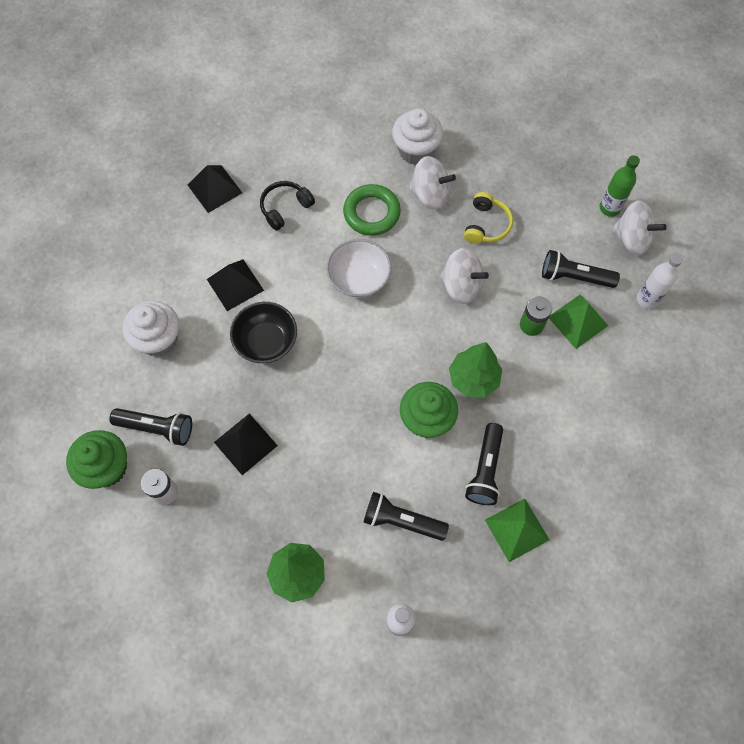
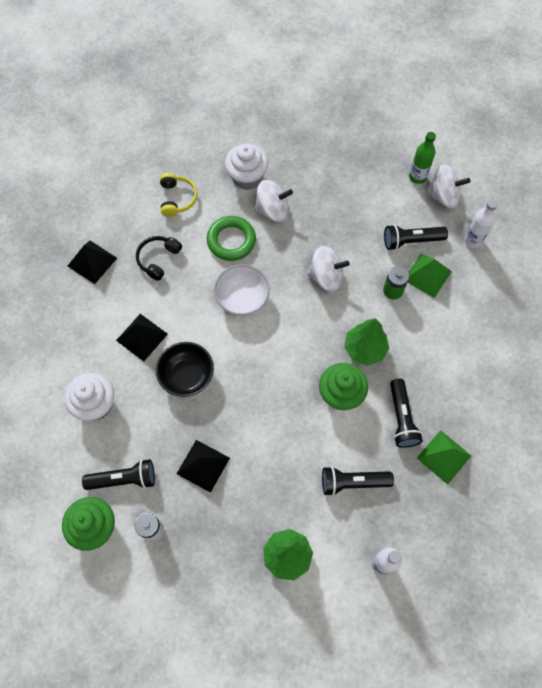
camera: 20 degrees left, 0 degrees up
yellow headphones [464,192,513,244] -> yellow headphones moved to [160,173,198,217]

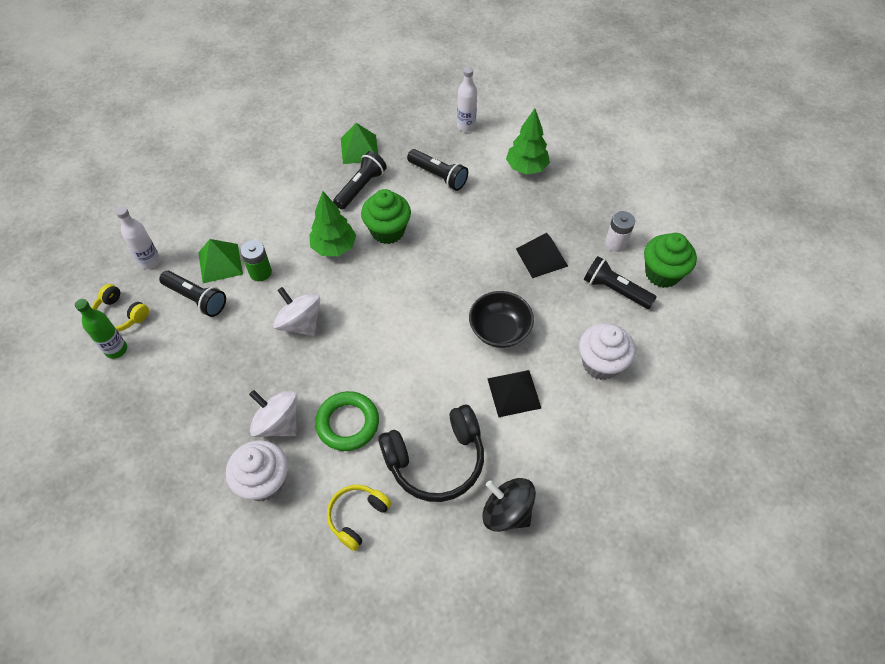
camera: 140 degrees left, 10 degrees down
black pyramid [68,241,117,284] -> black spinning top [482,478,536,532]
black headphones [136,236,182,281] -> black headphones [378,405,484,502], size x1.71
white bowl [214,265,270,316] -> none
white spinning top [426,164,470,209] -> yellow headphones [91,284,149,332]

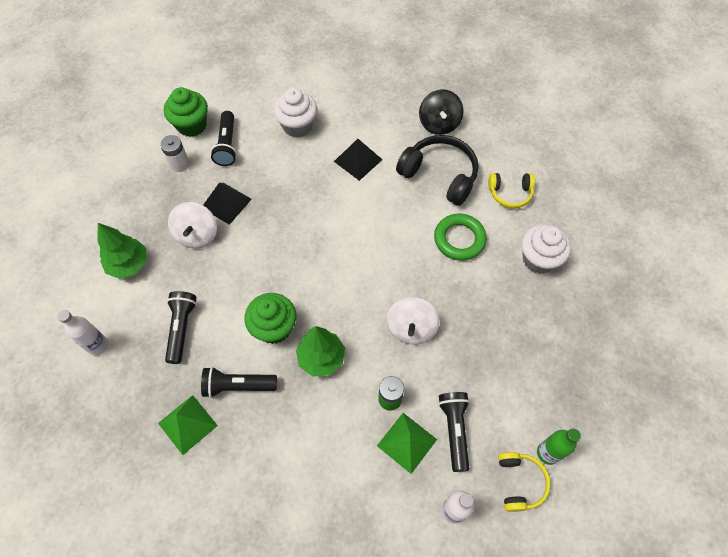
camera: 125 degrees left, 5 degrees up
white spinning top [249,390,297,437] -> white spinning top moved to [168,202,217,249]
black bowl [469,291,534,348] -> none

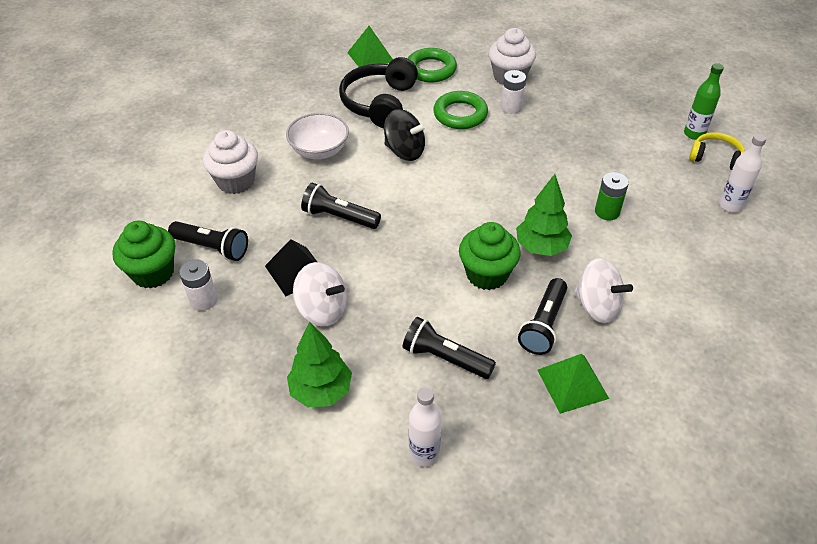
camera: 65 degrees left, 15 degrees down
black pyramid [334,139,383,181] -> white bowl [286,113,349,159]
green pyramid [377,413,437,474] -> green pyramid moved to [347,26,393,67]
white spinning top [387,297,439,345] -> white spinning top moved to [574,258,633,323]
black headphones [396,135,479,206] -> black headphones turned 45 degrees counterclockwise [339,57,418,128]
black spinning top [419,89,464,135] -> black spinning top moved to [384,109,427,161]
black flashlight [438,392,470,472] -> black flashlight moved to [301,183,381,229]
yellow headphones [488,173,535,208] -> green ring [407,48,457,82]
none -> white battery [501,70,526,114]

